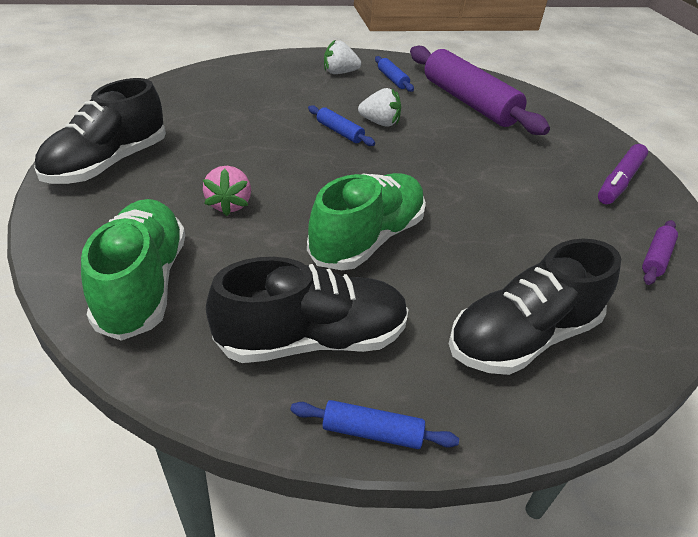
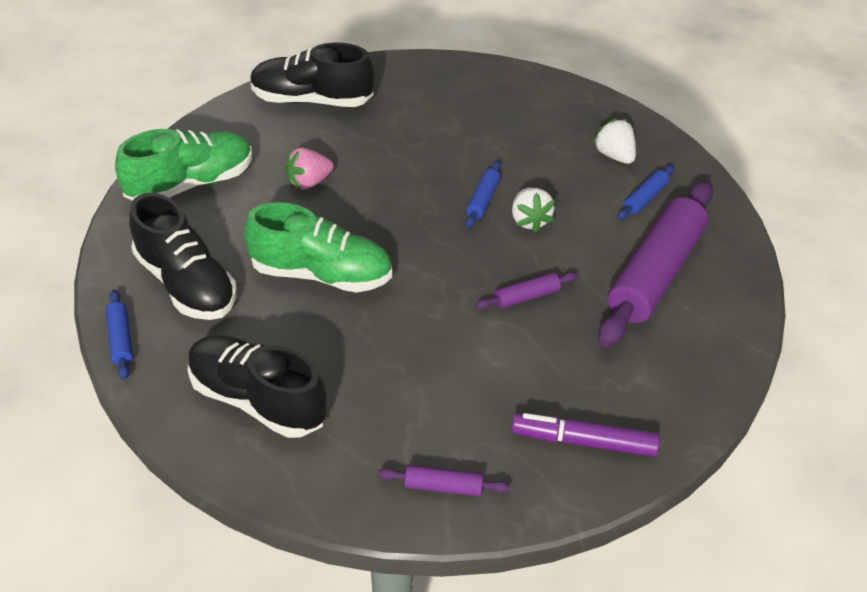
camera: 65 degrees right, 5 degrees up
none -> purple rolling pin [475,272,578,309]

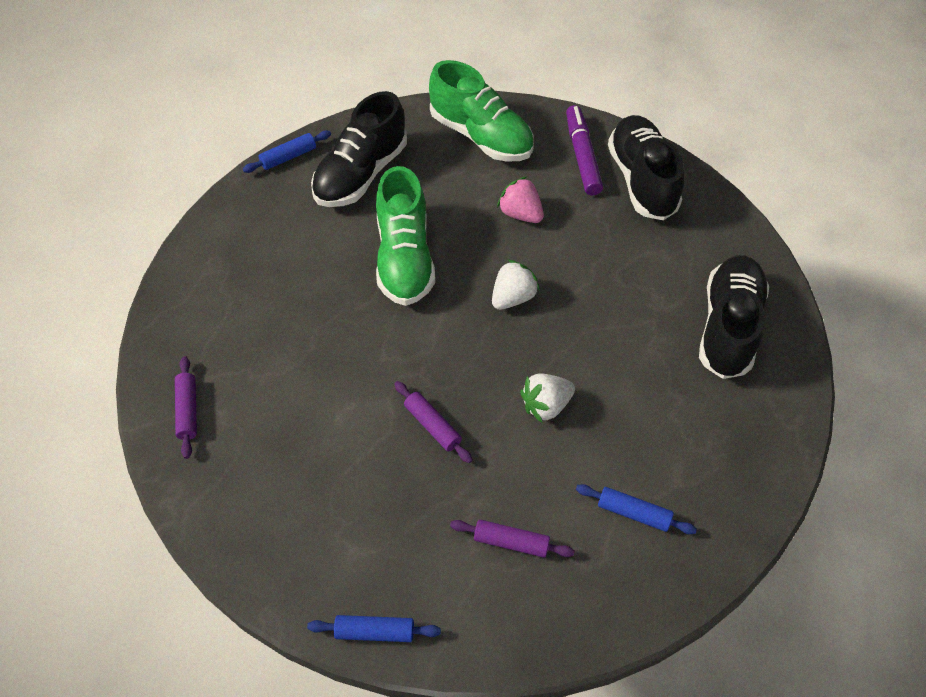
camera: 75 degrees right, 10 degrees up
black shoe [188,335,327,438] -> black shoe moved to [699,255,769,379]
blue rolling pin [465,161,501,228] -> blue rolling pin moved to [307,615,441,642]
purple marker [511,413,660,457] -> purple marker moved to [566,105,603,195]
white strawberry [593,118,636,164] -> white strawberry moved to [492,259,540,310]
purple rolling pin [598,181,713,348] -> purple rolling pin [450,520,575,558], size x0.42

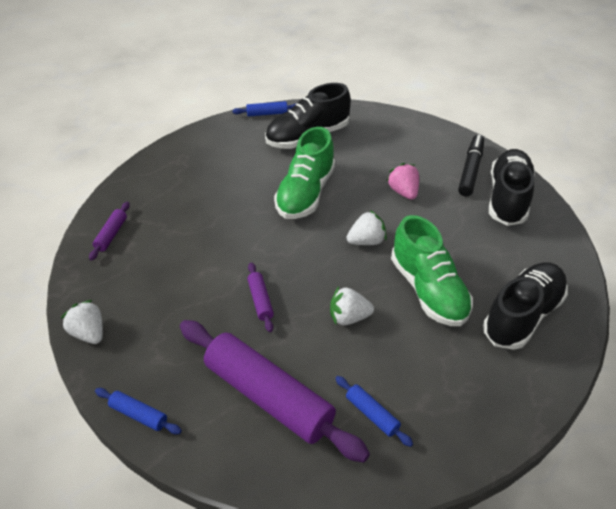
camera: 25 degrees right, 10 degrees down
green shoe [429,60,534,162] -> green shoe moved to [391,215,473,326]
purple rolling pin [450,520,575,558] -> purple rolling pin [180,320,370,463], size x2.37
purple marker [566,105,603,195] -> black marker [458,135,484,197]
none -> white strawberry [61,300,103,344]

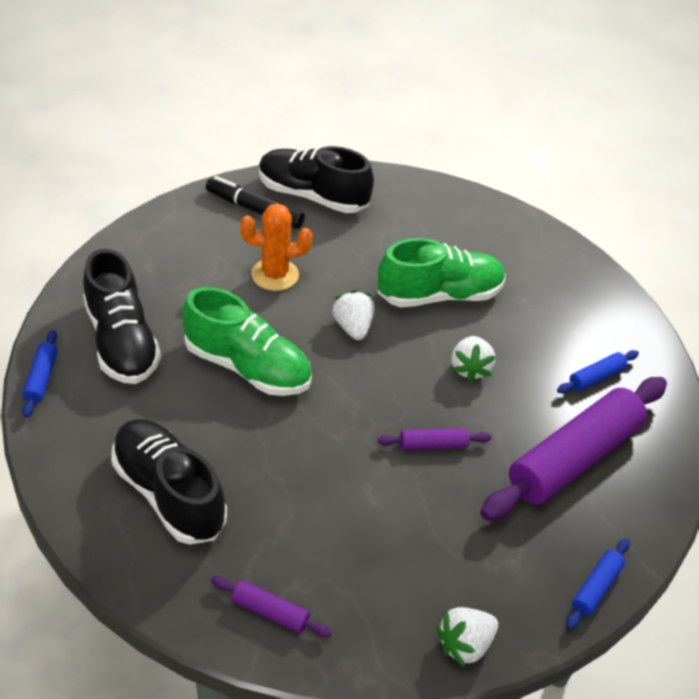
camera: 85 degrees left, 0 degrees up
pink strawberry [387,163,419,200] -> orange cactus [240,203,312,291]
black shoe [483,262,568,350] -> black shoe moved to [111,419,227,545]

